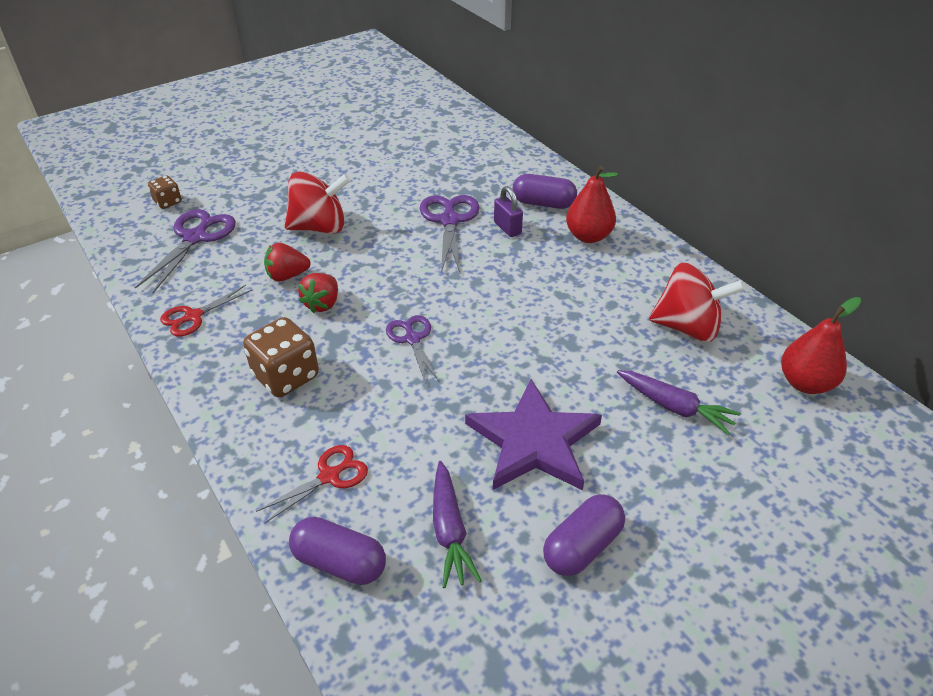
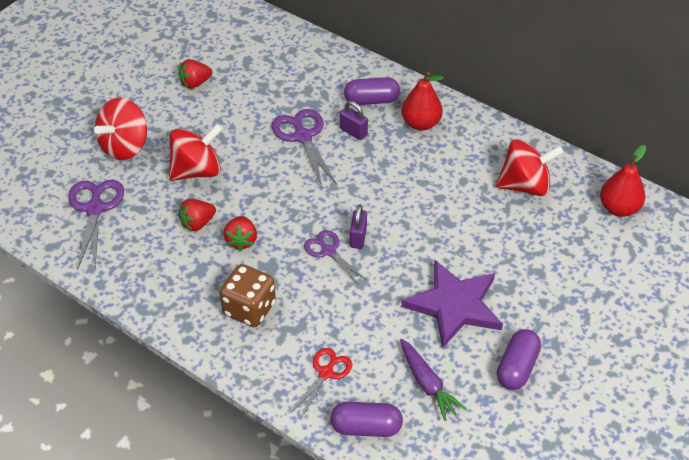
camera: 20 degrees left, 5 degrees up
brown dice [148,175,182,209] -> none
red scissors [160,285,252,337] -> none
purple carrot [617,370,741,435] -> none
none -> red spinning top [94,98,147,160]
none -> red strawberry [179,59,212,89]
none -> purple padlock [350,204,367,249]

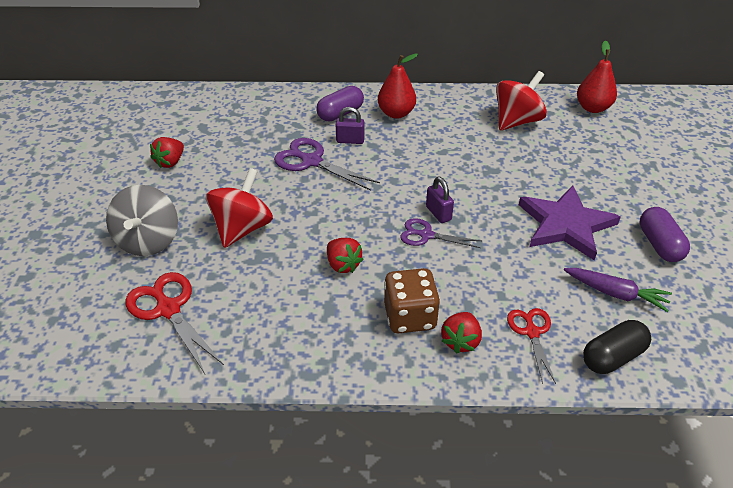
camera: 35 degrees left, 5 degrees down
purple scissors [68,180,124,268] -> red scissors [126,272,224,374]
red spinning top [94,98,147,160] -> grey spinning top [106,185,178,256]
red strawberry [178,199,216,231] -> red strawberry moved to [441,312,482,354]
purple capsule [330,402,403,437] -> black capsule [583,320,651,374]

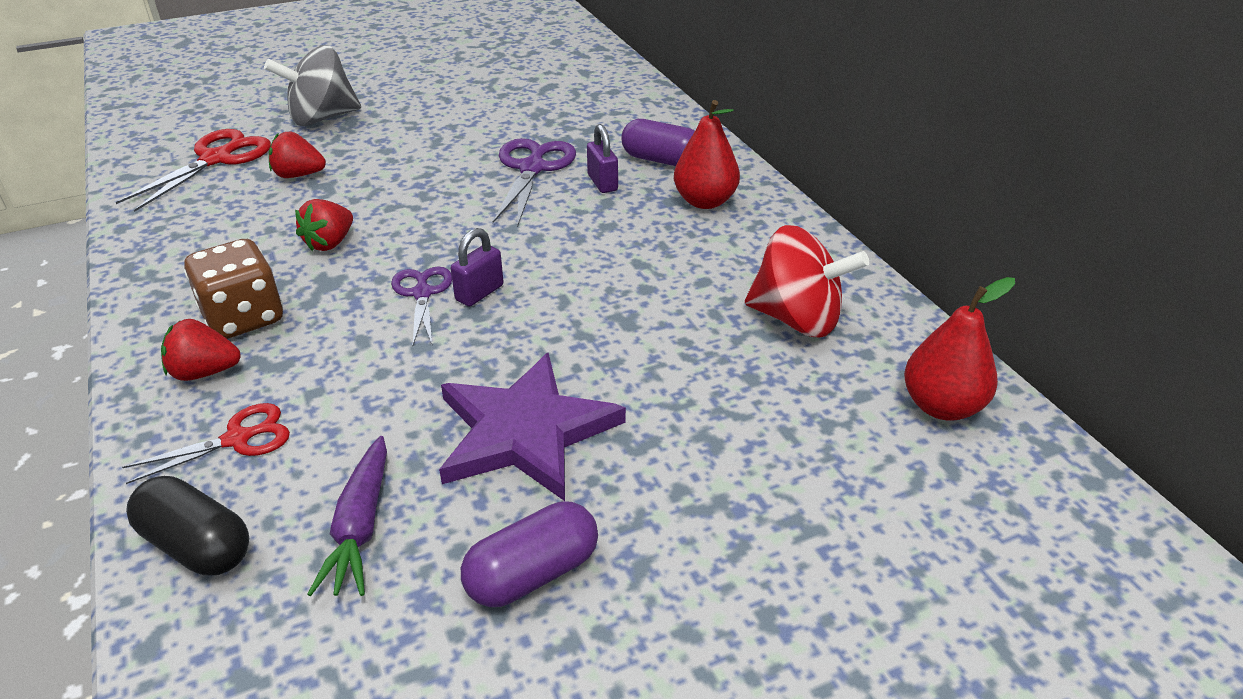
camera: 65 degrees right, 5 degrees down
red strawberry [150,137,184,168] -> red strawberry moved to [269,132,326,178]
red spinning top [206,168,273,248] -> none

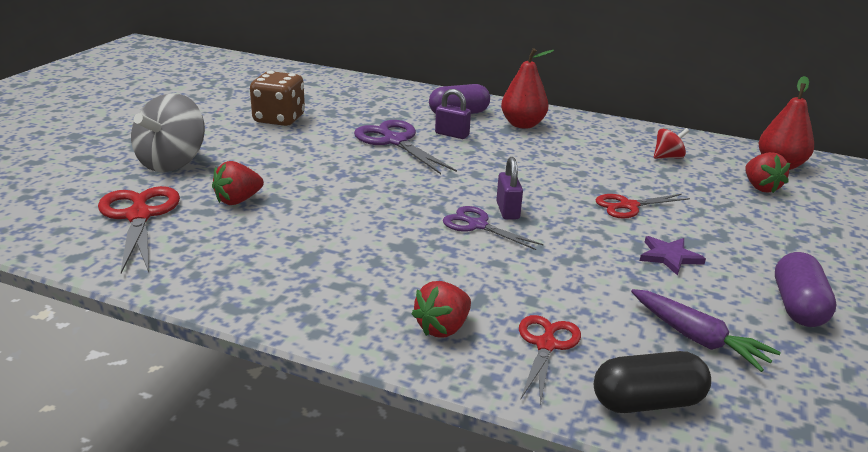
camera: 45 degrees left, 10 degrees down
brown dice [184,239,283,339] -> brown dice moved to [250,71,305,126]
red strawberry [295,199,353,251] -> red strawberry moved to [745,152,790,193]
purple star [439,353,626,501] -> purple star [640,236,706,275], size x0.46
red spinning top [745,225,869,337] -> red spinning top [654,128,689,159], size x0.49
none -> red scissors [595,194,690,219]

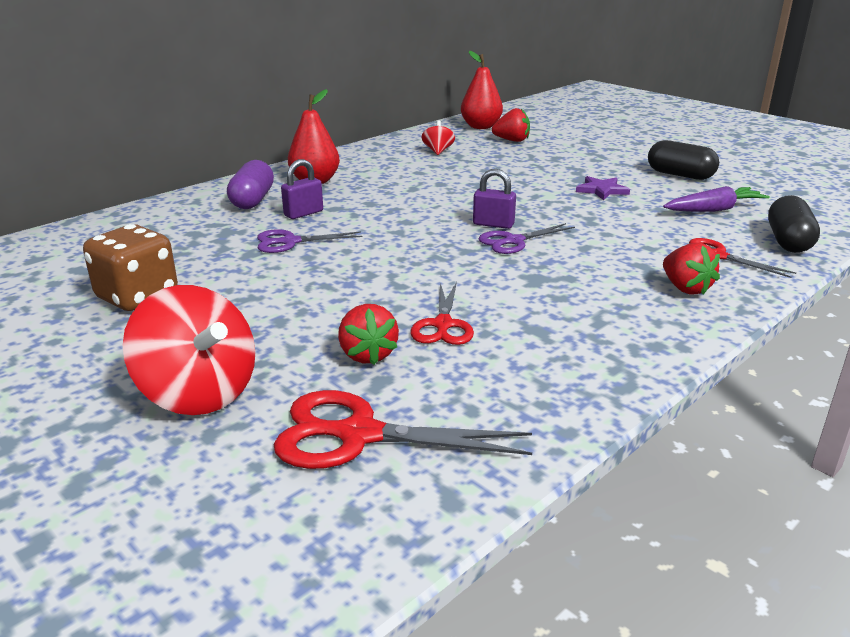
camera: 65 degrees left, 0 degrees up
grey spinning top [131,93,205,172] -> red spinning top [123,285,255,415]
purple scissors [354,120,457,174] -> purple scissors [257,229,363,253], size x0.64
red scissors [595,194,690,219] -> red scissors moved to [411,282,474,345]
purple capsule [775,252,836,327] -> black capsule [648,140,719,180]

